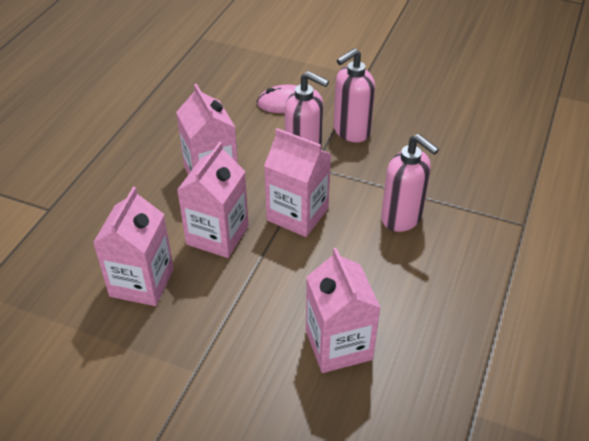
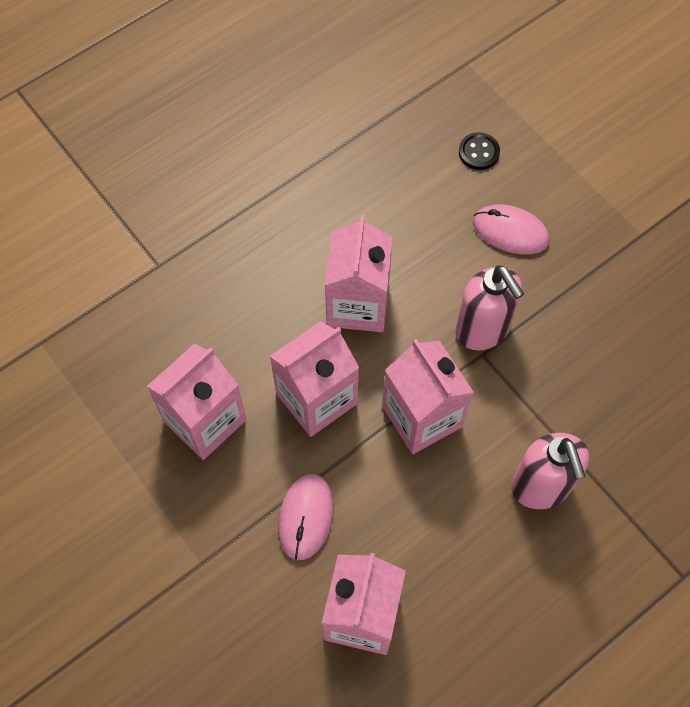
camera: 30 degrees right, 20 degrees up
pink soap dispenser [334,48,375,142] -> none
none -> pink mouse [278,474,334,560]
none -> black button [459,132,500,170]

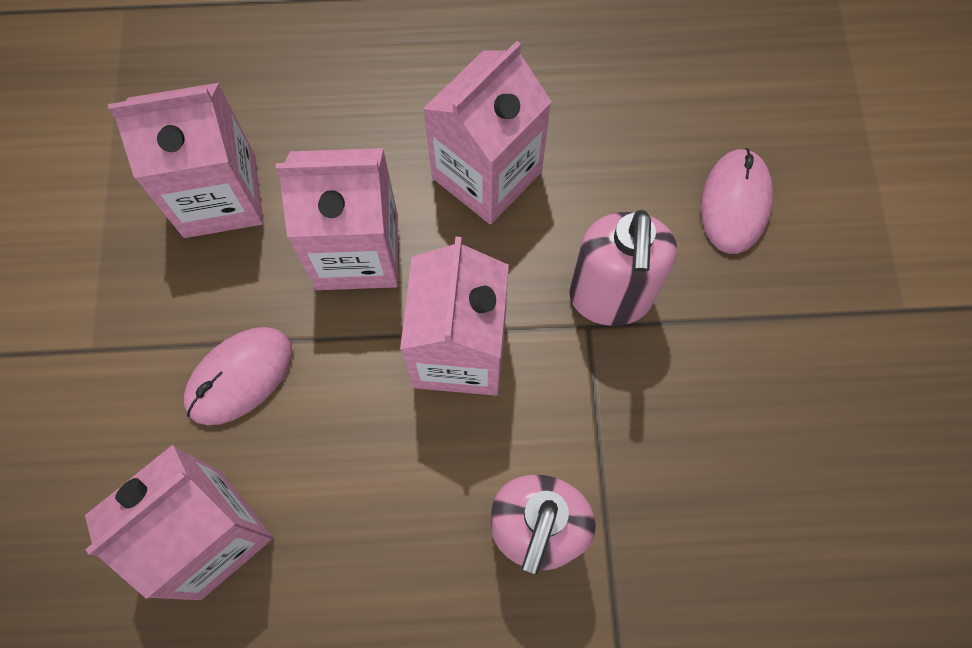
camera: 35 degrees right, 5 degrees up
black button [459,132,500,170] -> none
pink mouse [473,204,550,255] -> pink mouse turned 45 degrees clockwise [701,148,773,254]

